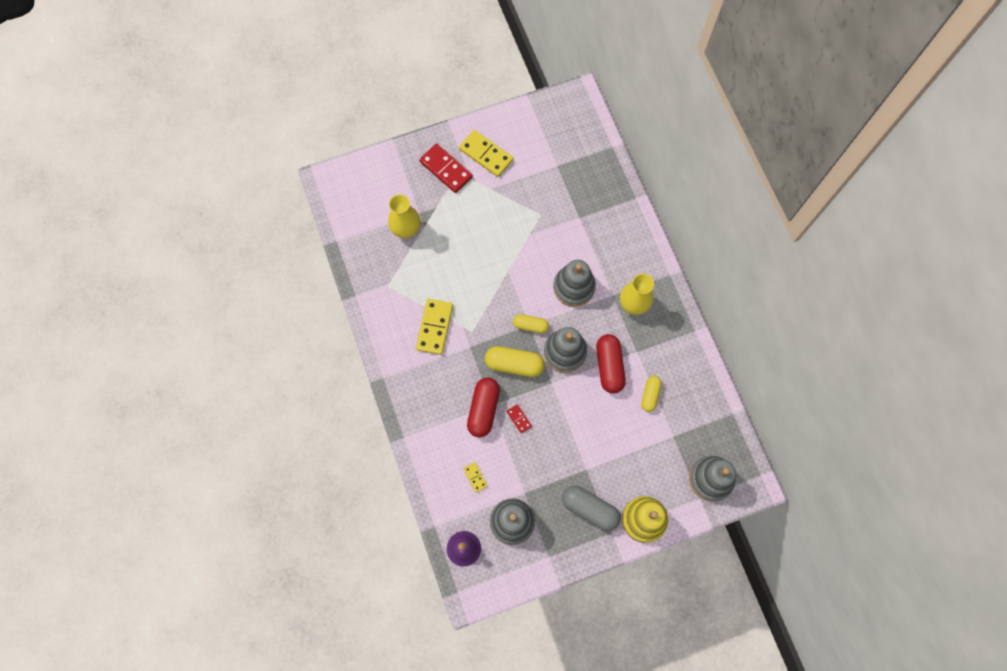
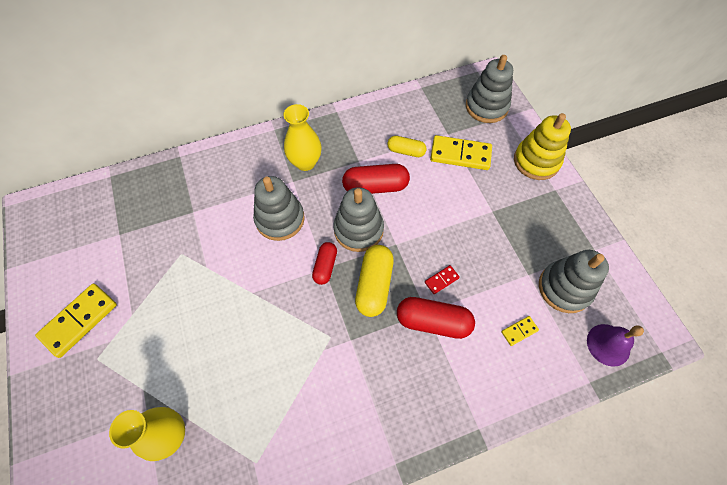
camera: 90 degrees left, 10 degrees down
yellow domino [416,299,453,355] -> yellow domino moved to [430,135,492,170]
red domino [419,144,473,193] -> none
yellow capsule [513,314,549,333] -> red capsule [312,242,337,285]
grey capsule [562,486,621,531] -> none

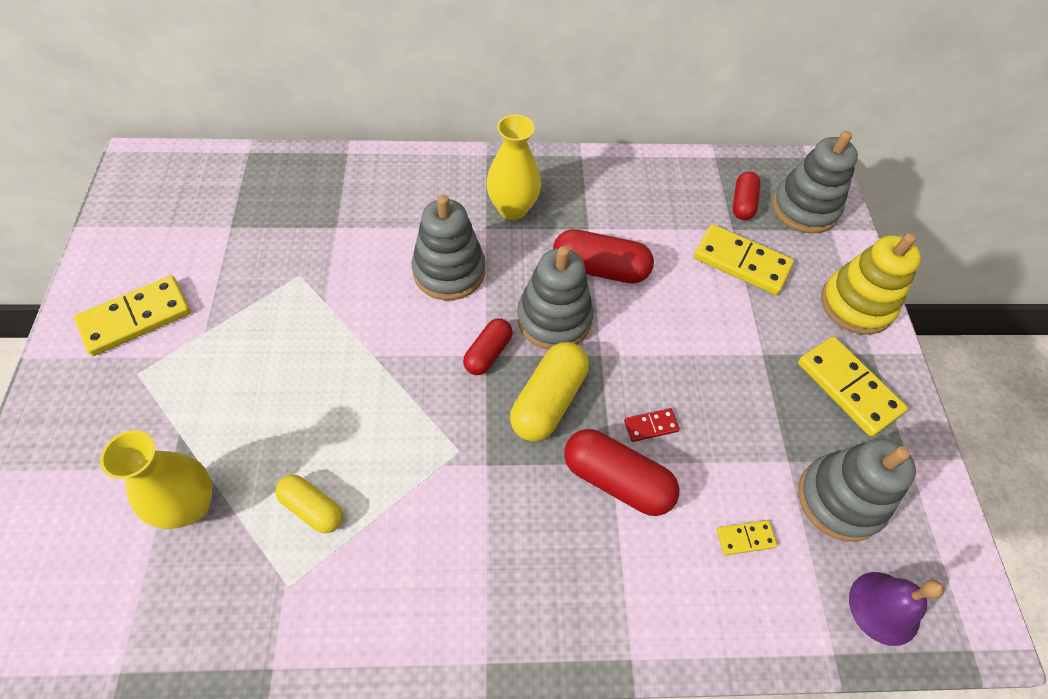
camera: 15 degrees right, 5 degrees down
yellow capsule [387,136,427,157] -> yellow capsule moved to [275,475,343,533]
none -> red capsule [733,172,761,220]
none -> yellow domino [798,336,908,437]

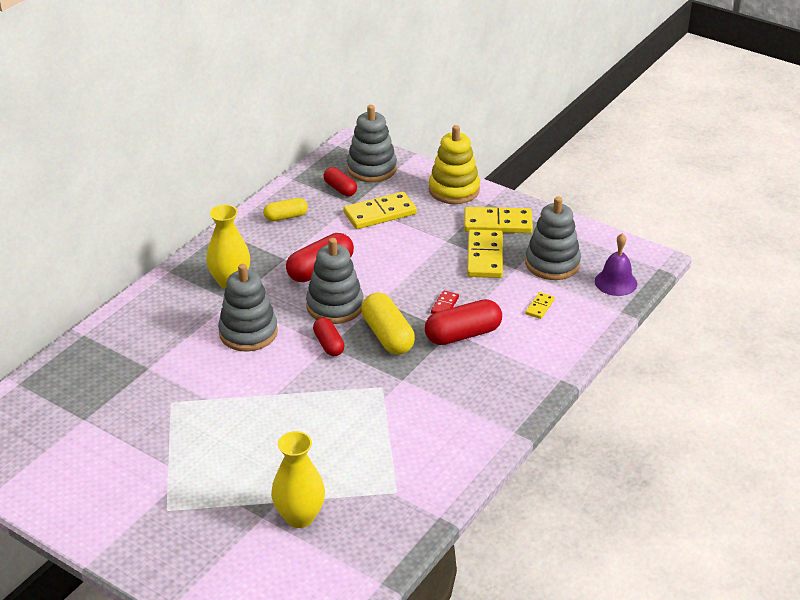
camera: 50 degrees left, 20 degrees down
yellow domino [74,276,191,356] -> yellow domino moved to [467,230,503,278]
yellow capsule [275,475,343,533] -> yellow capsule moved to [263,198,308,221]

